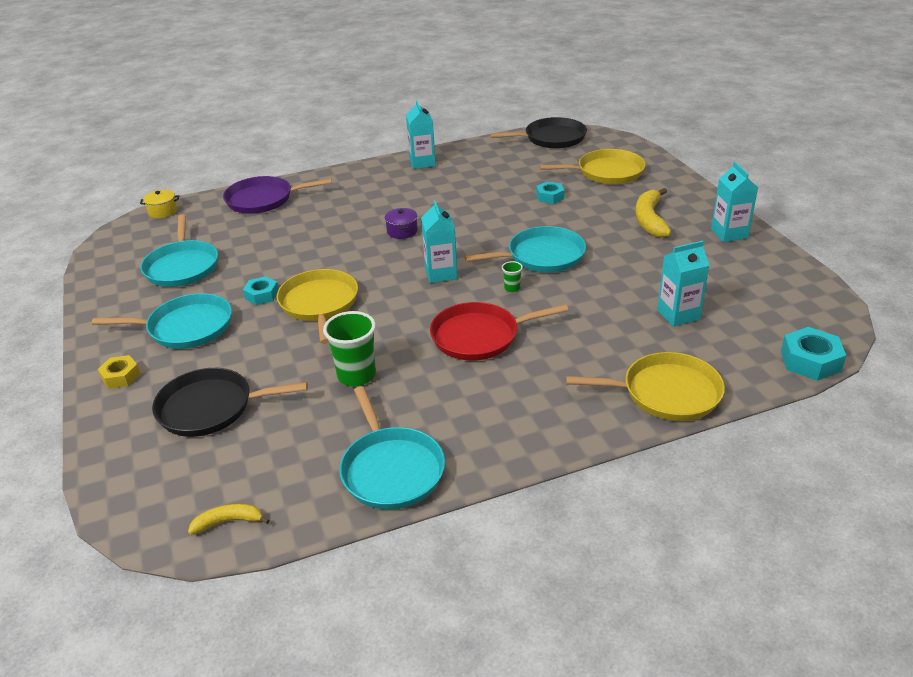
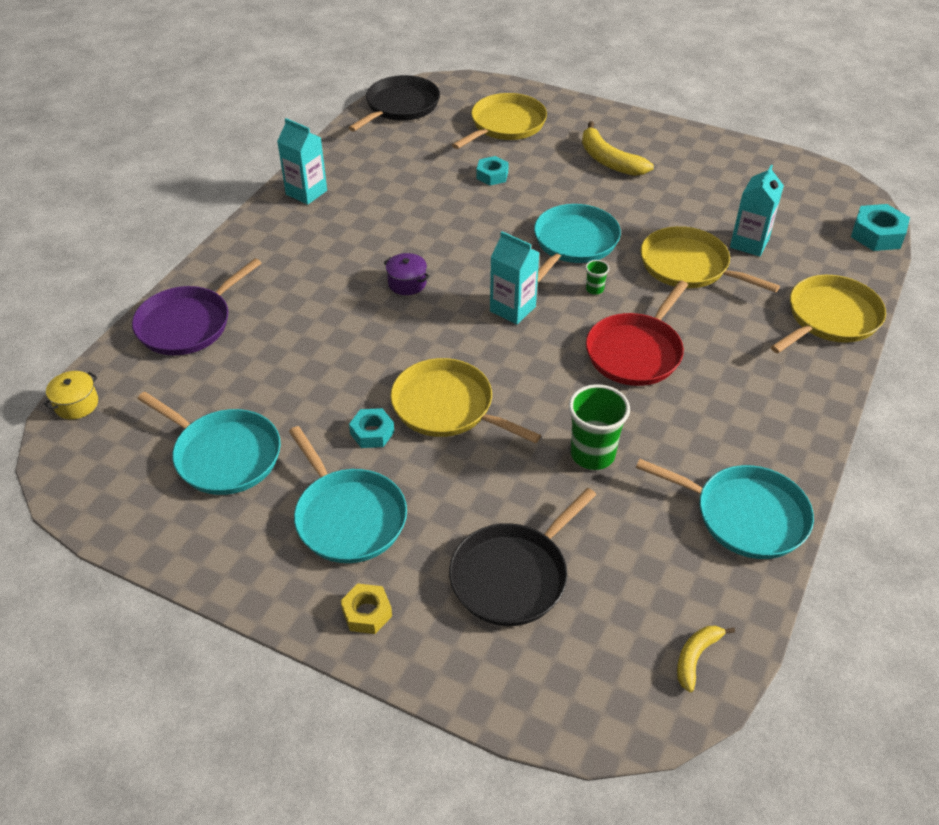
camera: 45 degrees left, 10 degrees up
turquoise pan [92,293,232,349] -> turquoise pan turned 105 degrees clockwise [289,426,407,563]
turquoise carton [711,162,758,242] -> none
none -> yellow pan [640,226,780,293]

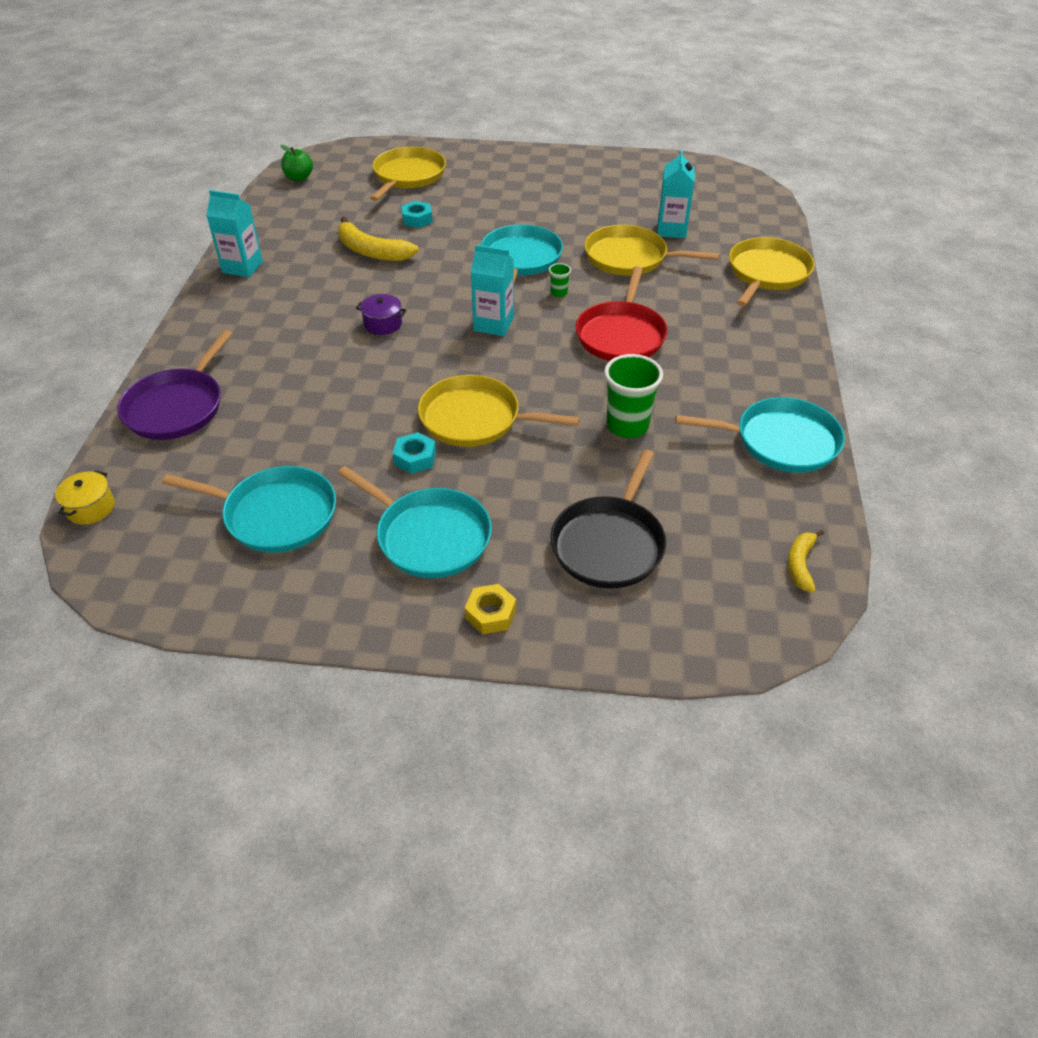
camera: 20 degrees left, 0 degrees up
black pan [348,75,440,131] -> green apple [281,145,313,181]
yellow banana [582,121,654,176] -> yellow banana moved to [338,217,419,261]
turquoise nut [851,204,910,251] -> none

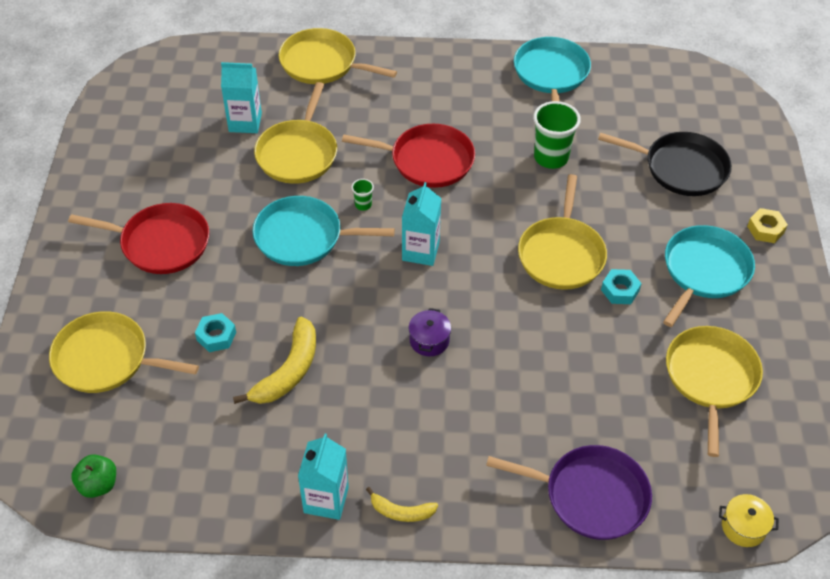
camera: 95 degrees left, 5 degrees up
turquoise pan [162,466,336,553] -> yellow pan [666,326,763,457]
yellow banana [788,530,824,592] -> yellow banana moved to [366,487,438,522]
none -> red pan [68,203,209,274]

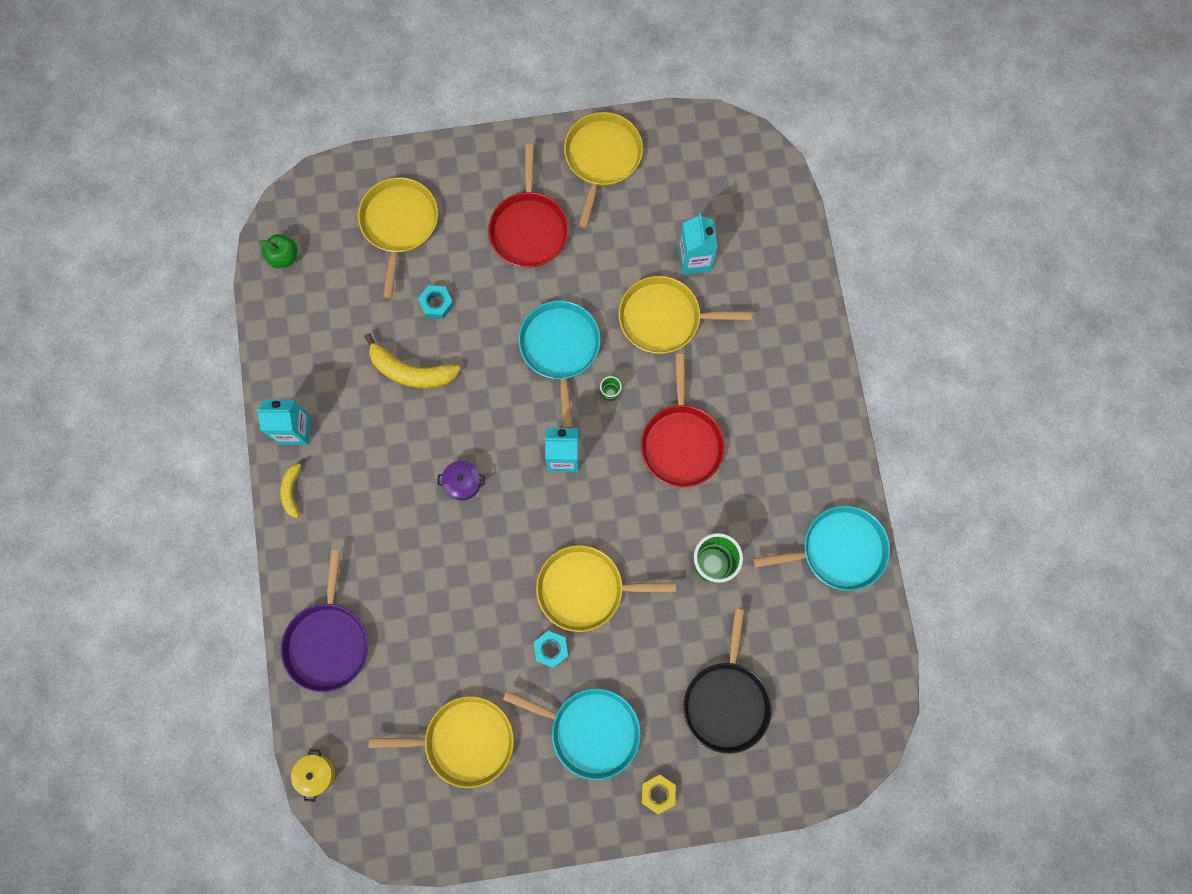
camera: 80 degrees right, 25 degrees up
yellow pan [278,28,397,84] -> yellow pan moved to [564,112,643,228]

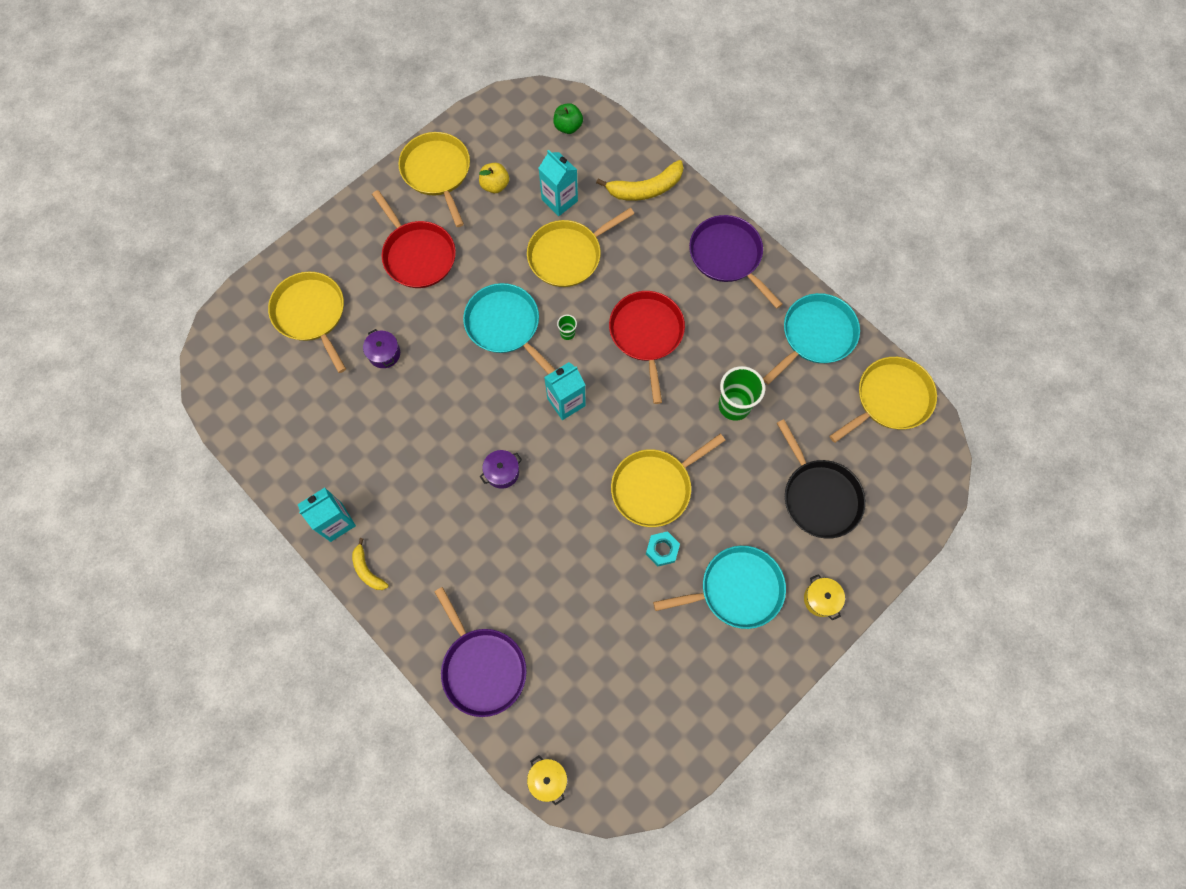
camera: 35 degrees left, 5 degrees down
green apple [259,234,297,268] -> green apple moved to [553,103,583,134]
yellow banana [364,333,461,388] -> yellow banana moved to [596,160,683,201]
yellow pan [369,696,514,788] -> yellow pan moved to [830,357,937,443]
turquoise nut [418,285,454,319] -> purple pot [363,329,400,368]
red pan [641,354,725,487] -> red pan turned 150 degrees counterclockwise [609,291,685,404]
yellow nut [642,774,676,814] -> yellow pot [804,574,845,620]
none -> yellow apple [479,163,509,193]
none -> purple pan [689,215,783,309]

